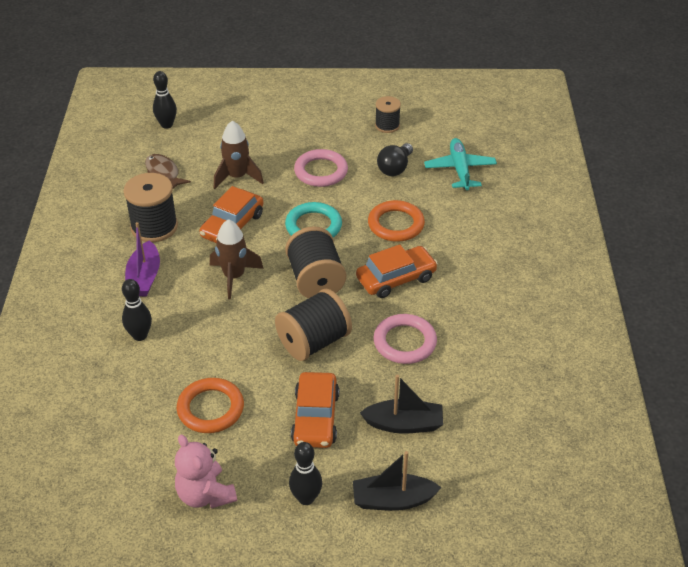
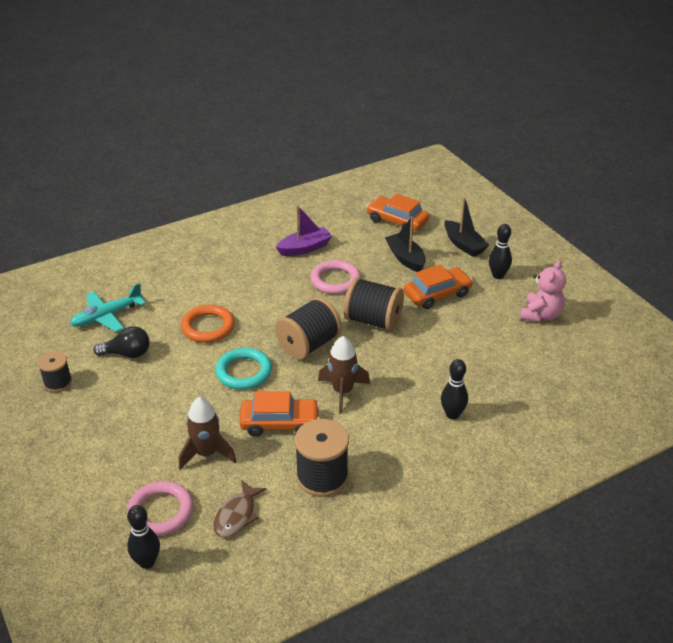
camera: 120 degrees left, 5 degrees down
purple boat [125,222,160,296] -> purple boat moved to [276,205,332,256]
orange ring [177,378,244,433] -> none
pink ring [294,149,348,187] -> pink ring moved to [127,481,193,536]
orange car [356,244,438,298] -> orange car moved to [366,194,429,231]

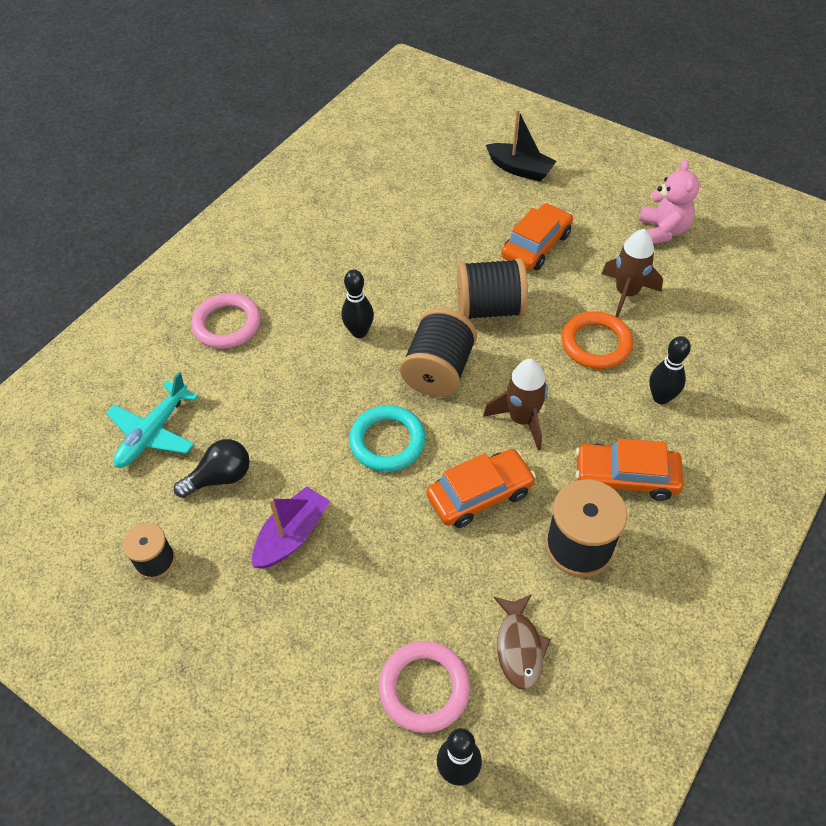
camera: 25 degrees left, 15 degrees up
brown rocket [179,397,237,470] -> brown rocket moved to [602,229,663,318]
orange ring [181,305,235,343] -> orange ring moved to [561,311,633,369]
purple boat [276,205,332,256] -> purple boat moved to [252,486,330,569]
pink ring [311,260,361,294] -> pink ring moved to [191,293,261,349]
orange car [366,194,429,231] -> orange car moved to [576,438,684,501]
black boat [385,216,426,272] -> none
black bowling pin [489,224,512,279] -> black bowling pin moved to [341,269,374,338]

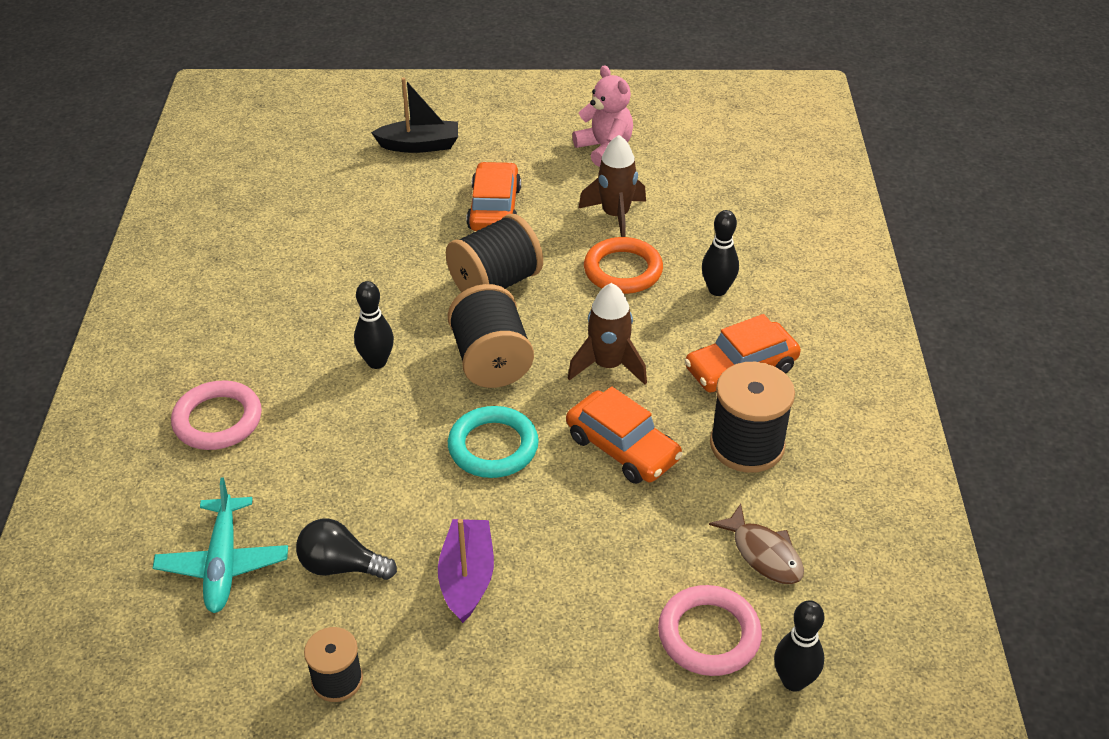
camera: 35 degrees left, 10 degrees down
black light bulb [174,439,250,498] -> black light bulb turned 105 degrees counterclockwise [296,519,397,580]
orange car [426,449,536,528] -> orange car turned 105 degrees clockwise [566,386,683,484]

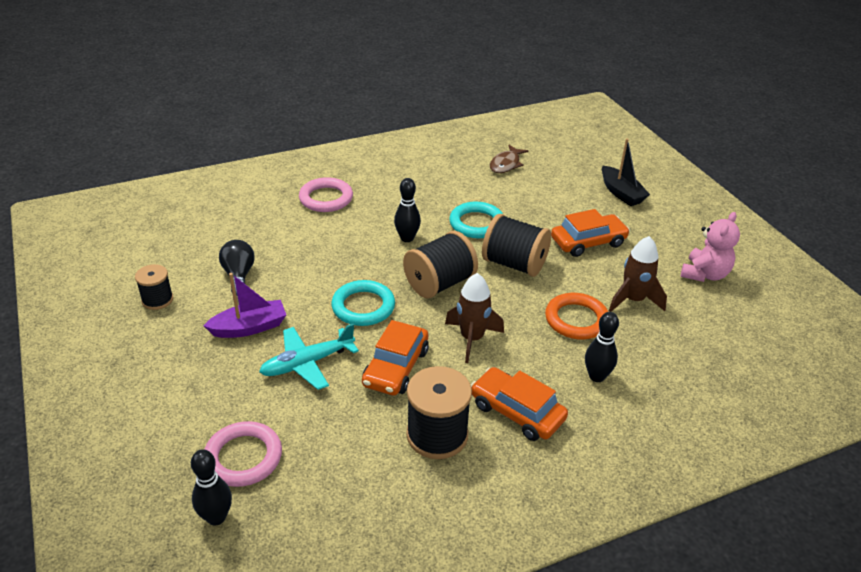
camera: 65 degrees right, 5 degrees down
turquoise plane [153,477,288,613] -> turquoise plane moved to [259,324,359,390]
brown fish [709,504,804,584] -> brown fish moved to [490,145,529,173]
none -> turquoise ring [449,202,504,238]

